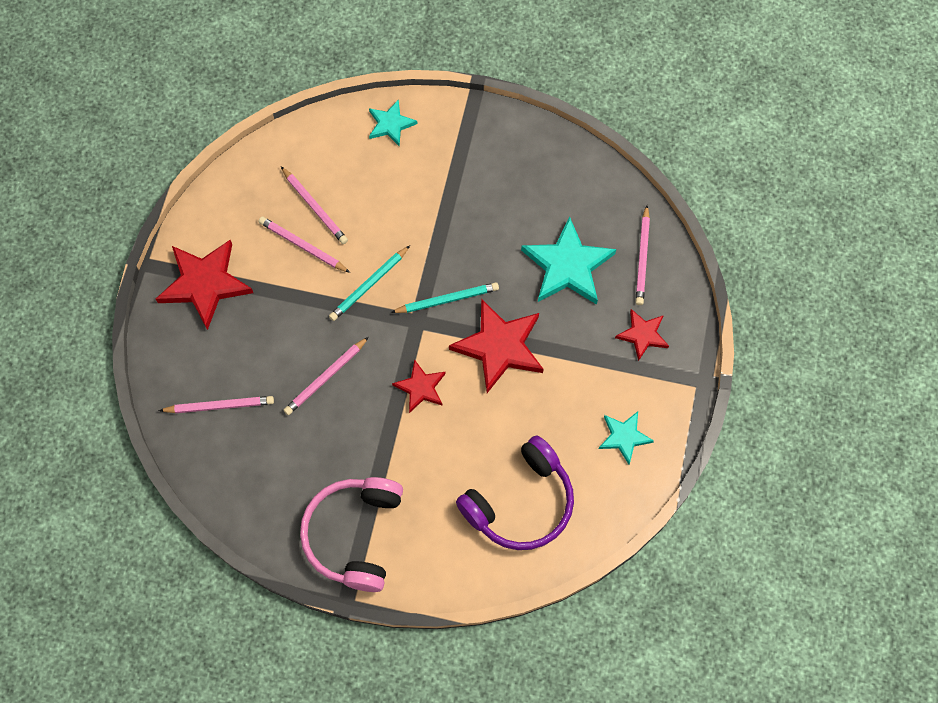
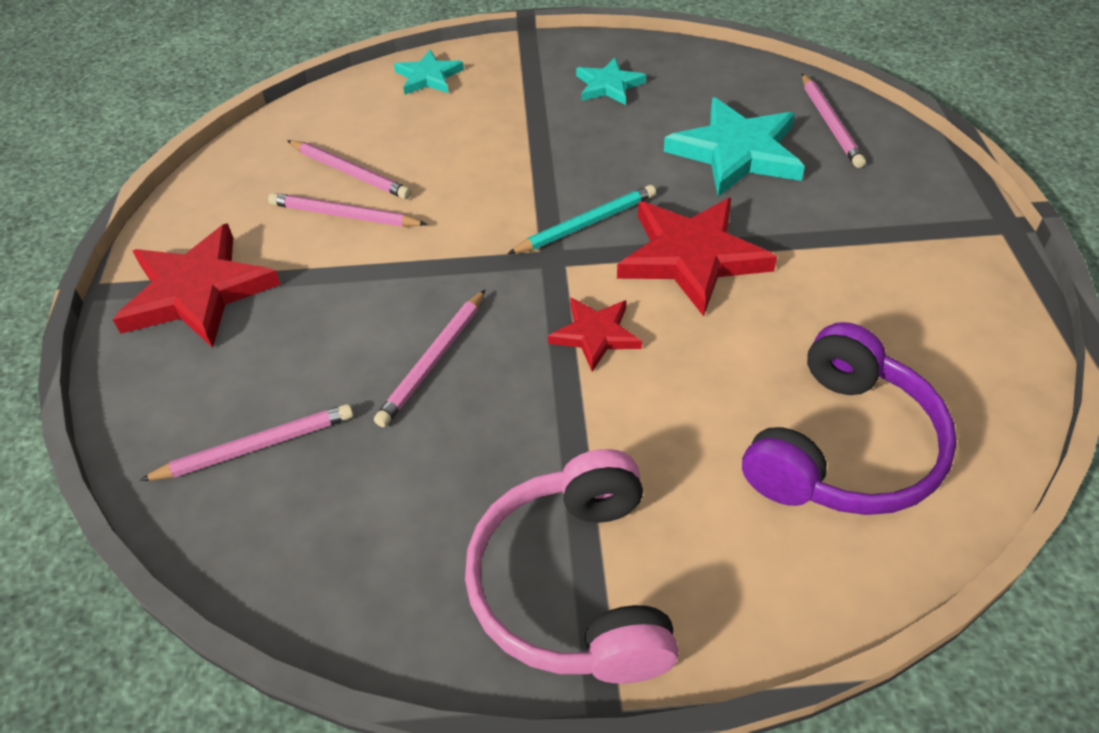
camera: 15 degrees left, 20 degrees down
turquoise pencil [329,245,410,321] -> none
turquoise star [599,412,654,464] -> turquoise star moved to [576,58,646,105]
red star [615,309,669,361] -> none

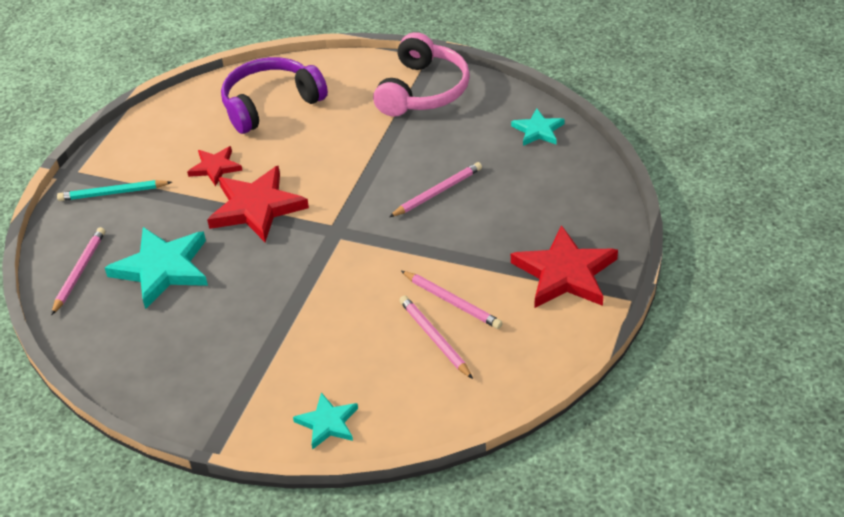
camera: 155 degrees left, 5 degrees down
pink pencil [139,404,353,481] -> none
turquoise pencil [508,185,656,254] -> turquoise pencil moved to [57,180,172,201]
red star [548,297,642,372] -> red star moved to [187,146,243,186]
turquoise star [576,58,646,105] -> turquoise star moved to [511,108,565,146]

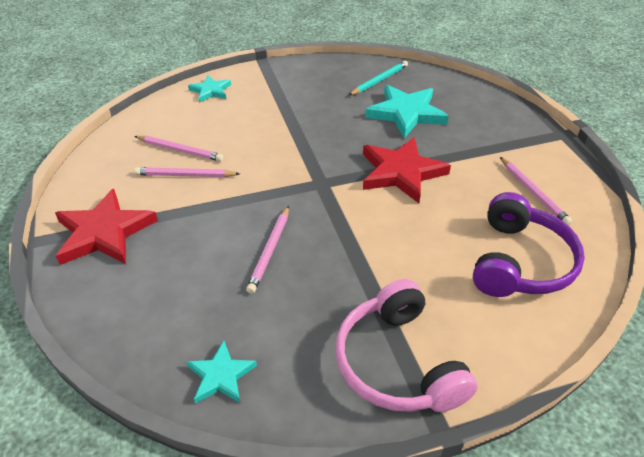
camera: 140 degrees right, 0 degrees up
pink pencil [51,227,105,315] -> pink pencil moved to [500,157,572,225]
turquoise pencil [57,180,172,201] -> turquoise pencil moved to [349,61,408,95]
red star [187,146,243,186] -> none

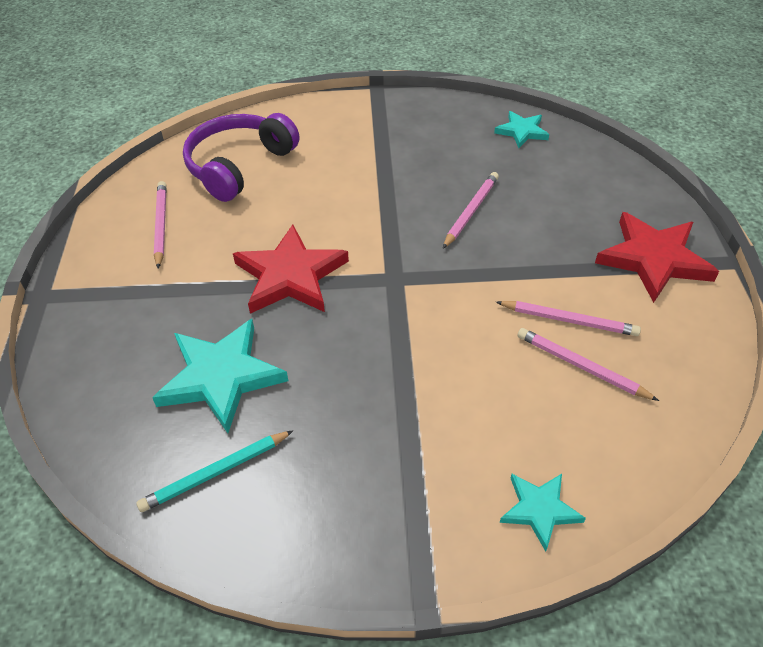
camera: 165 degrees left, 5 degrees up
pink headphones [335,279,478,412] -> none

